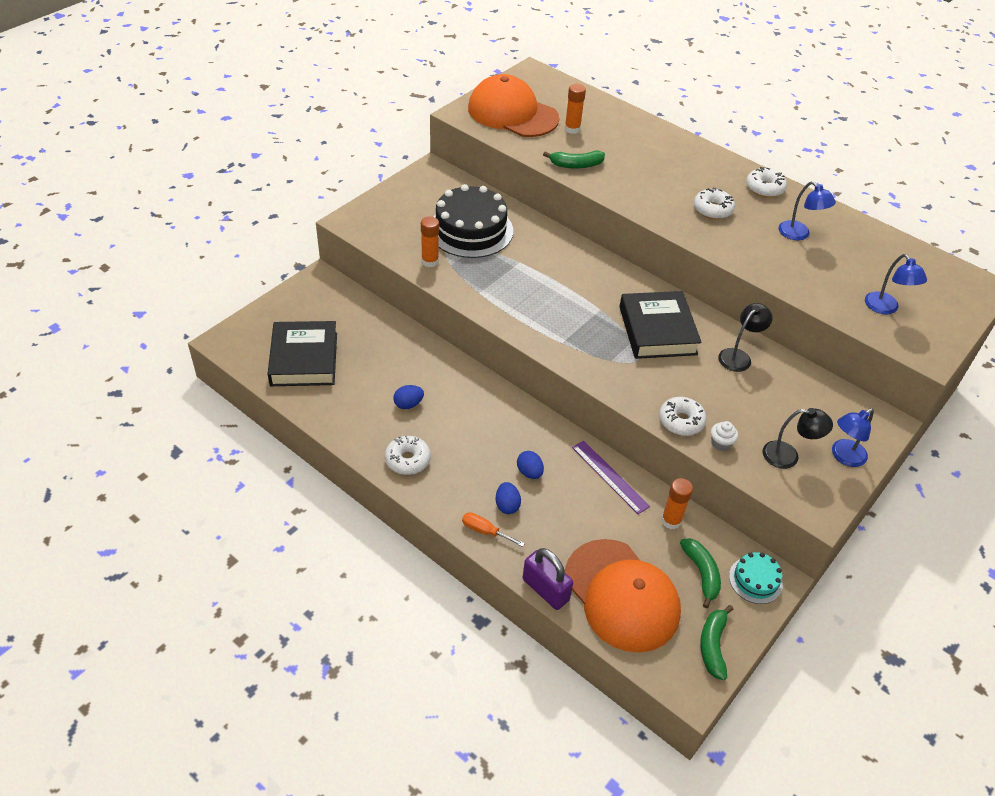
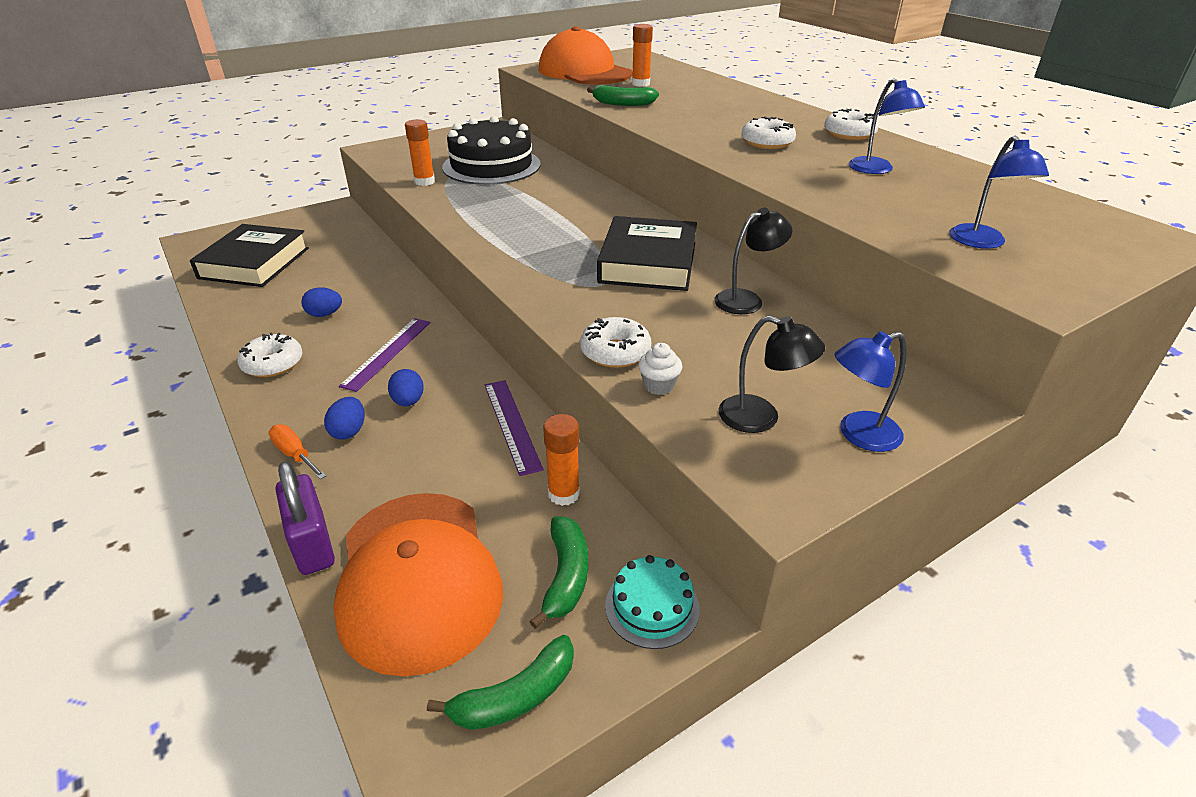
camera: 20 degrees right, 10 degrees down
green banana [700,605,734,680] -> green banana turned 150 degrees counterclockwise [427,635,574,730]
none -> purple ruler [339,318,430,392]

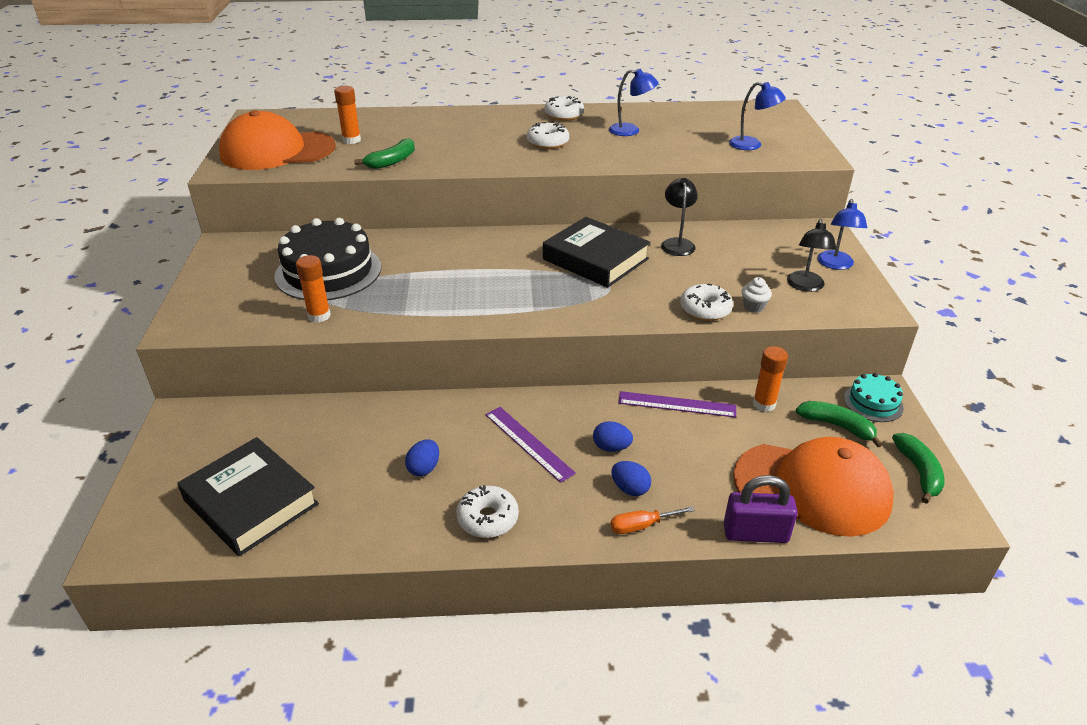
camera: 60 degrees left, 0 degrees up
black lamp [719,316,825,433] -> black lamp turned 135 degrees clockwise [787,219,837,292]

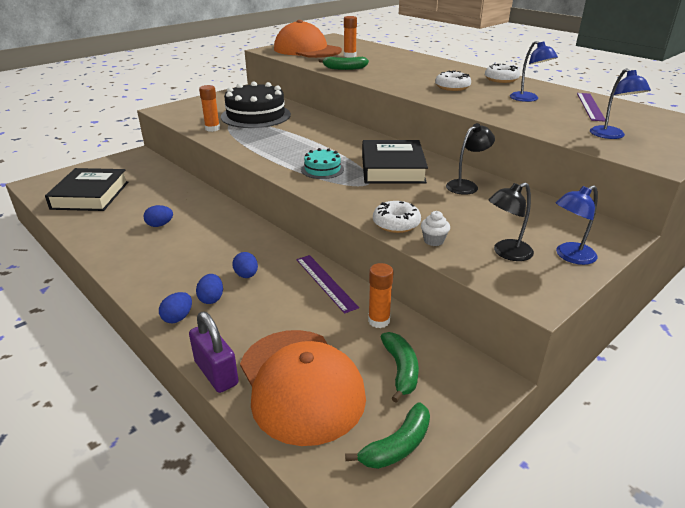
camera: 50 degrees right, 5 degrees down
white donut [456,485,519,538] -> none
purple ruler [485,407,576,483] -> purple ruler moved to [577,93,606,121]
orange screwdriver [611,506,695,534] -> blue egg [159,292,192,323]
turquoise cake [844,373,904,422] -> turquoise cake moved to [301,148,344,179]

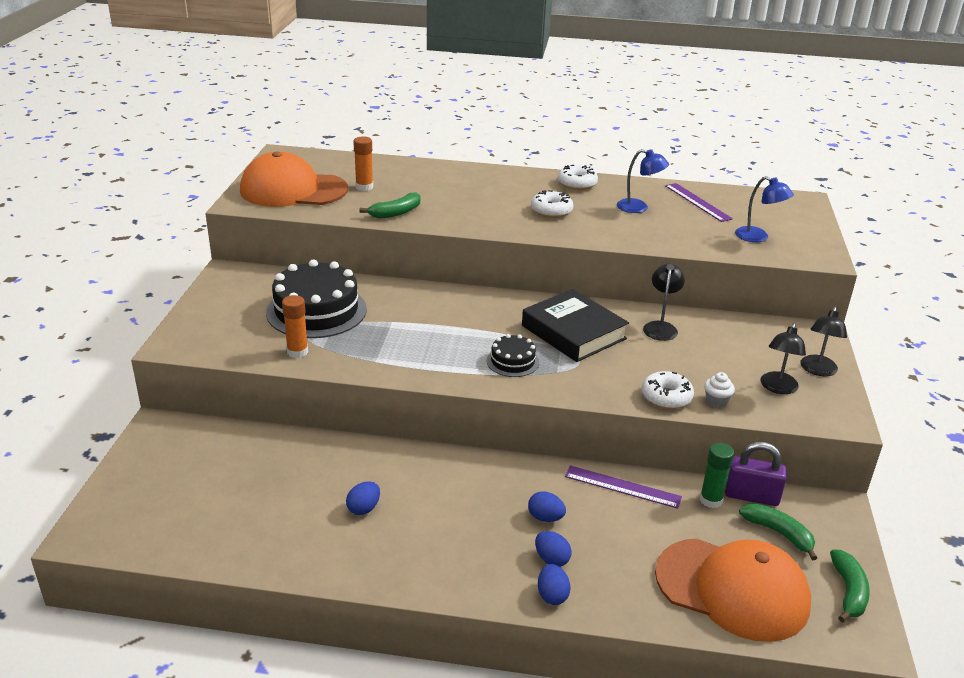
camera: 40 degrees left, 0 degrees up
black book [45,168,128,211] -> none
purple padlock [189,312,239,393] -> purple padlock moved to [725,442,787,506]
turquoise cake [301,148,344,179] -> black cake [486,334,539,377]
orange glue stick [368,263,393,328] -> green glue stick [700,443,734,508]
blue lamp [556,185,598,265] -> black lamp [800,307,847,376]

